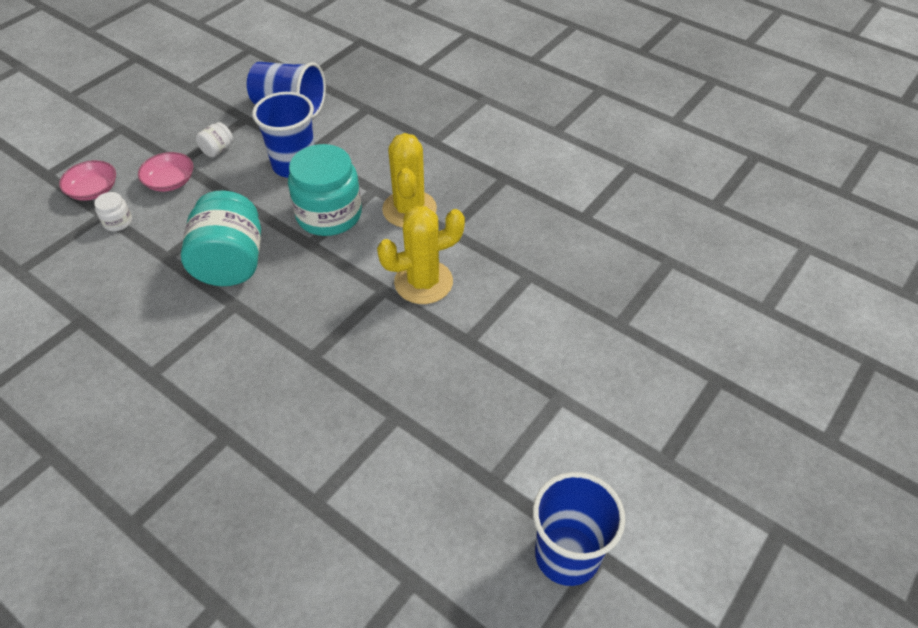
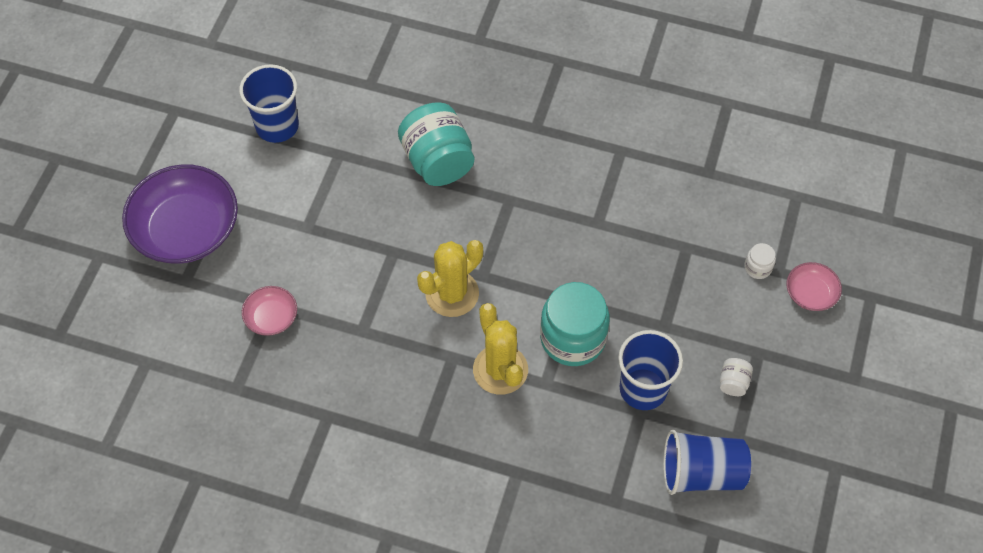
camera: 160 degrees right, 10 degrees up
pink bowl [138,152,193,192] -> pink bowl moved to [242,286,297,336]
turquoise jar [181,190,261,286] -> turquoise jar moved to [398,102,474,186]
none -> purple bowl [122,164,238,264]

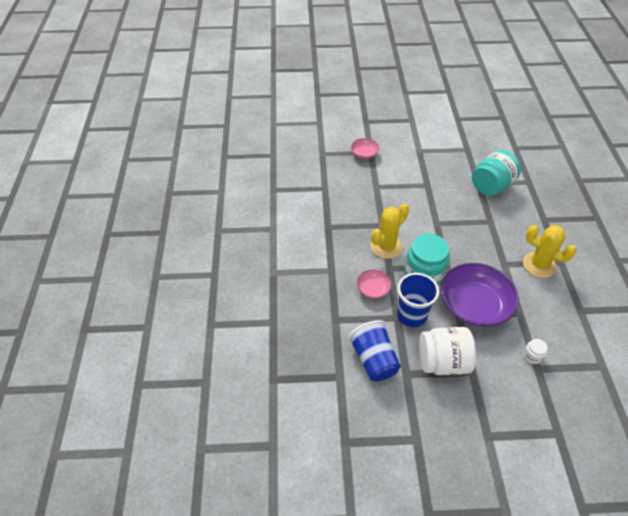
camera: 70 degrees right, 10 degrees down
purple bowl [122,164,238,264] -> purple bowl moved to [441,263,519,327]
blue cup [239,64,299,143] -> none
yellow cactus [417,240,483,317] -> yellow cactus moved to [523,225,577,278]
white jar [720,358,753,396] -> white jar [419,327,476,375], size x2.29
pink bowl [786,262,842,311] -> pink bowl moved to [357,270,392,299]

